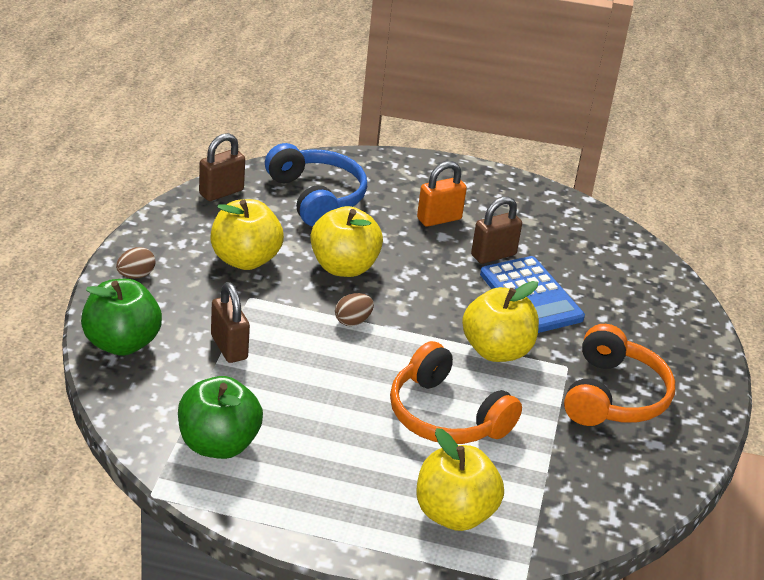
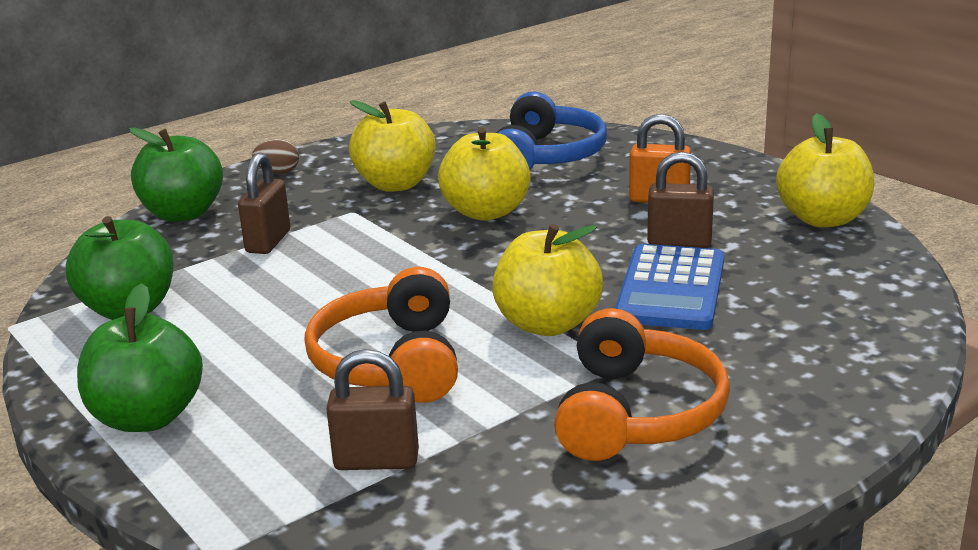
camera: 45 degrees right, 10 degrees down
brown padlock [199,133,245,201] -> brown padlock moved to [326,349,419,470]
brown egg [335,293,374,326] -> none
yellow apple [417,428,504,531] -> yellow apple moved to [776,114,874,228]
orange headphones [564,324,675,426] -> orange headphones turned 45 degrees counterclockwise [554,308,730,461]
none -> green apple [77,283,203,432]

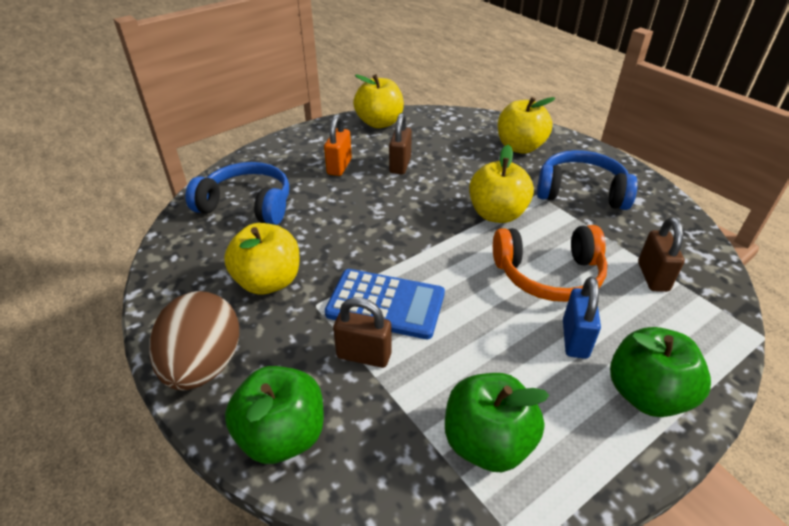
camera: 90 degrees left, 15 degrees up
brown egg [252,139,299,174] -> brown egg [149,291,239,391], size x2.28
yellow apple [438,127,531,221] -> yellow apple moved to [498,97,555,153]
orange headphones [554,308,730,461] -> blue headphones [537,150,638,210]
blue calculator [615,244,724,330] -> blue calculator moved to [325,269,445,339]
none -> blue padlock [563,277,601,359]

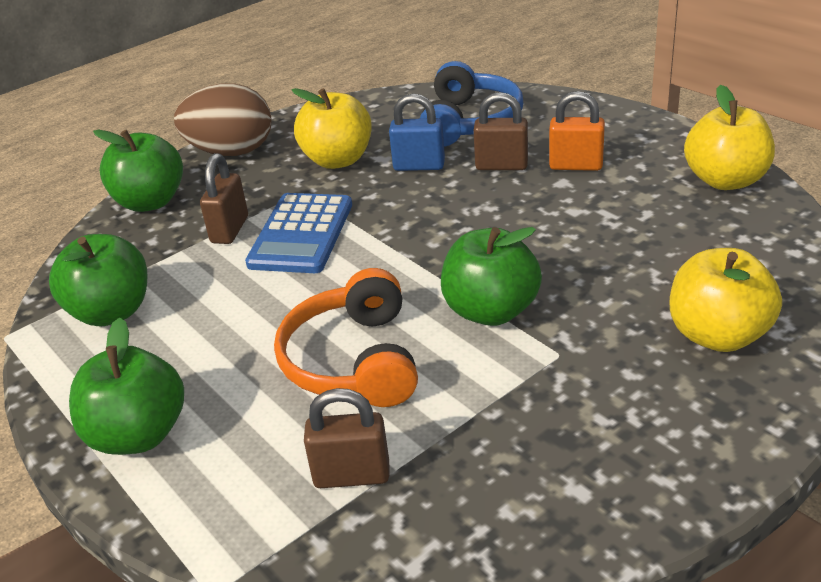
camera: 90 degrees right, 5 degrees down
brown padlock [389,113,412,174] -> brown padlock moved to [473,92,528,170]
yellow apple [469,145,534,223] -> green apple [441,227,542,326]
blue headphones [537,150,638,210] -> none
blue padlock [563,277,601,359] -> blue padlock moved to [389,94,445,171]

